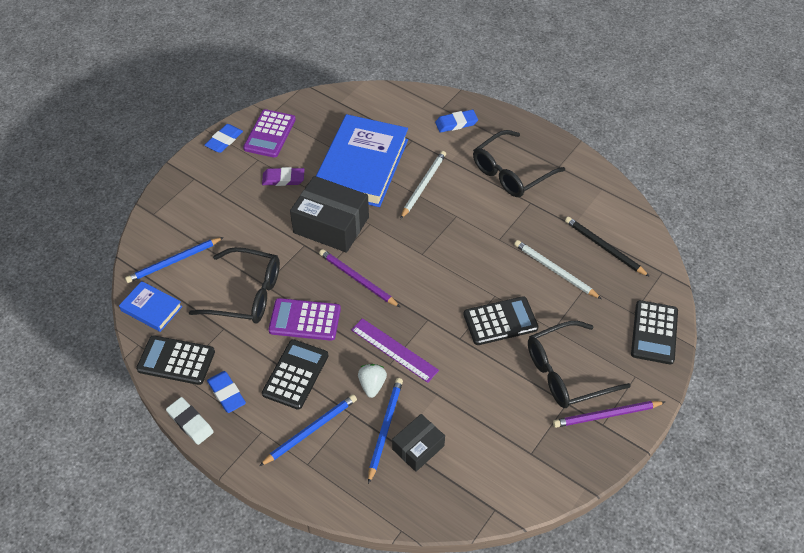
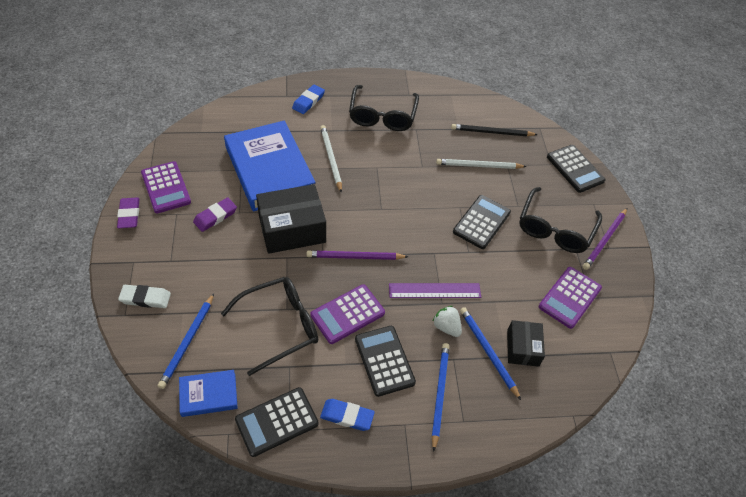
camera: 45 degrees left, 0 degrees up
white eraser [166,397,214,445] -> white eraser moved to [118,285,171,308]
blue eraser [205,124,243,153] -> purple eraser [117,198,140,228]
none -> purple calculator [539,267,602,329]

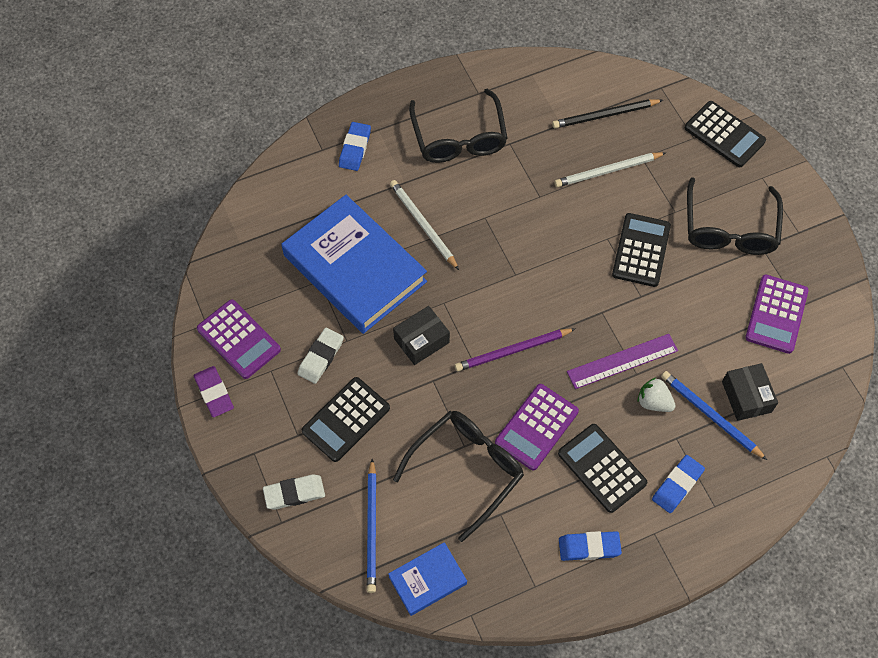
camera: 15 degrees left, 10 degrees up
purple eraser [193,198,237,232] -> white eraser [297,328,344,384]
black calculator [235,387,319,457] -> black calculator moved to [302,377,390,462]
black box [256,184,326,254] -> black box [393,306,450,365], size x0.57
blue pencil [432,343,450,452] -> blue eraser [652,455,705,513]
purple pencil [583,208,627,270] -> none

